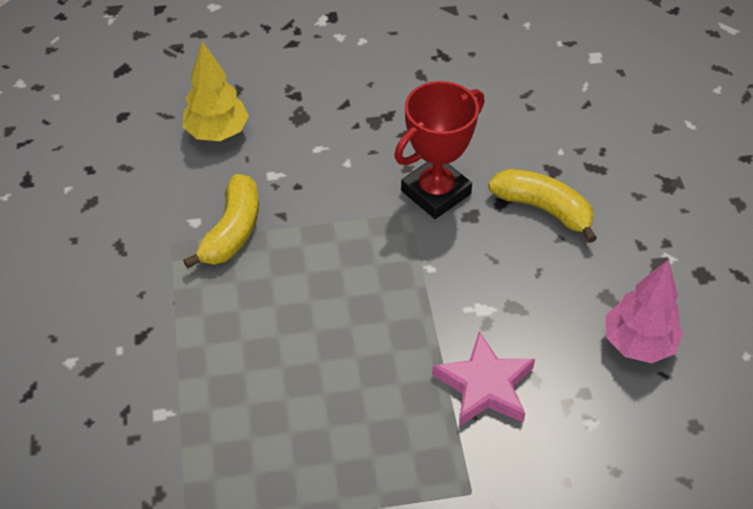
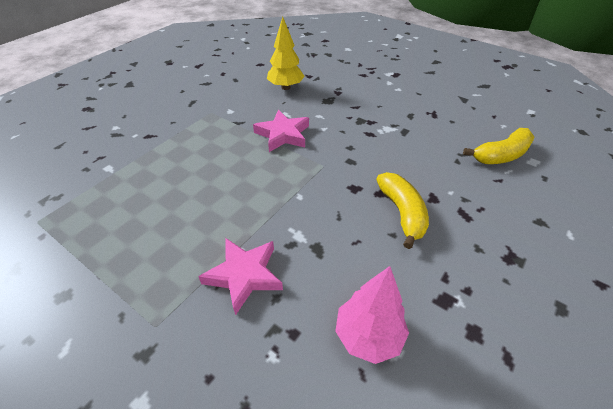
camera: 45 degrees right, 5 degrees down
yellow banana [183,174,259,269] -> yellow banana moved to [463,128,534,164]
red trophy [394,81,484,219] -> none
none -> pink star [253,110,309,152]

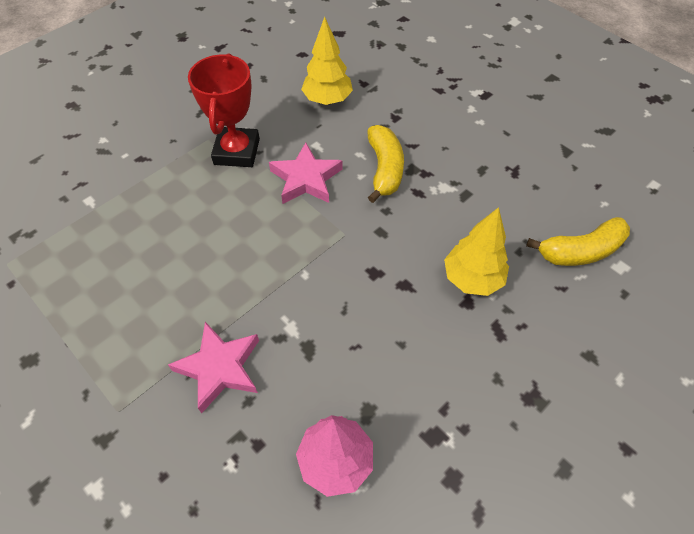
camera: 10 degrees right, 10 degrees up
yellow banana [376,172,429,249] -> yellow banana moved to [367,125,404,203]
none -> red trophy [188,54,260,167]
none -> yellow tree [444,207,509,296]

